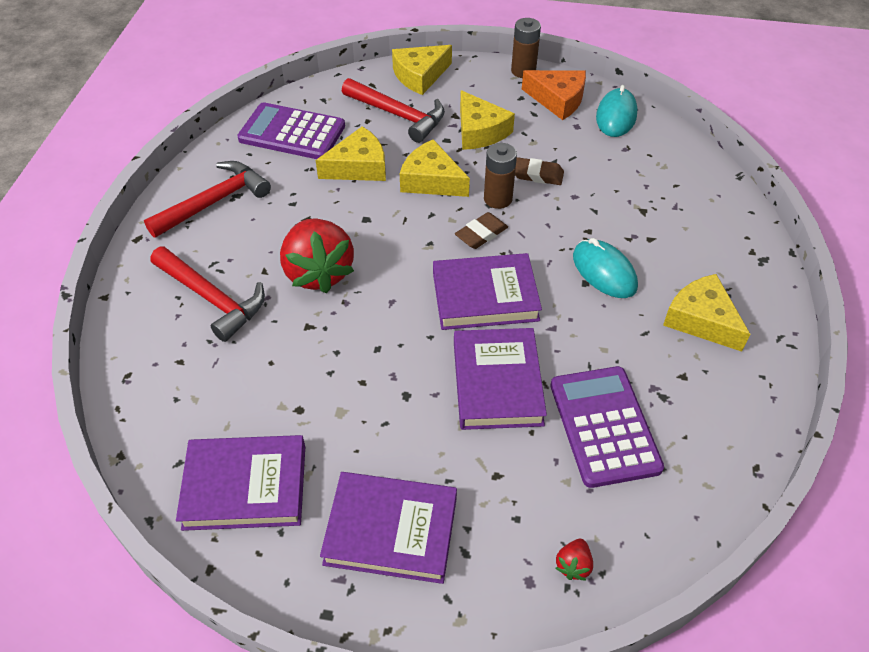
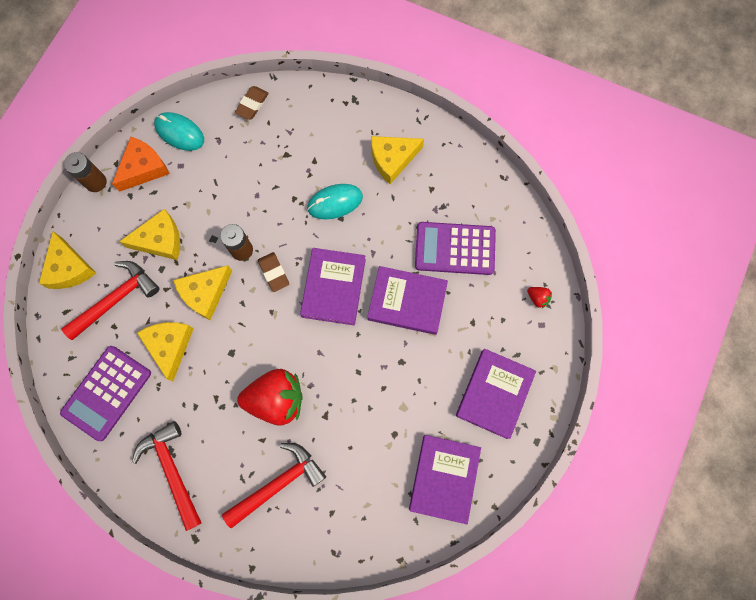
camera: 75 degrees left, 25 degrees up
brown eraser [515,157,564,185] -> brown eraser moved to [235,86,269,120]

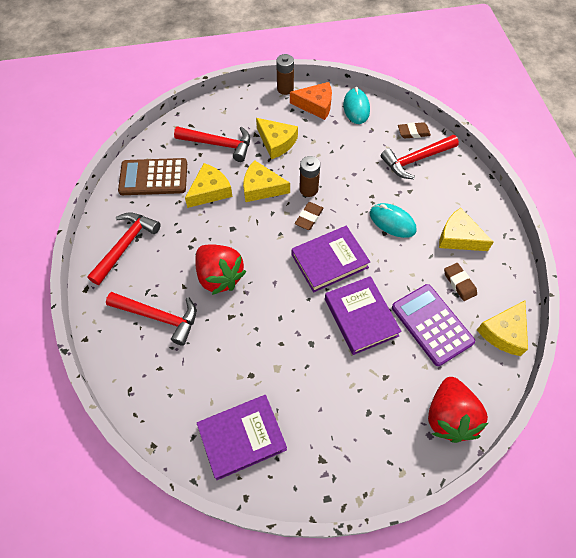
camera: 55 degrees right, 15 degrees down
yellow cheese [39,231,96,289] -> yellow cheese moved to [477,300,528,356]
purple calculator [60,346,151,441] -> brown calculator [118,158,187,195]
purple book [456,349,536,439] -> none
red strawberry [527,287,552,309] -> red strawberry [428,377,488,443], size x2.49
none -> red hammer [381,135,459,179]
none -> brown eraser [444,263,477,301]

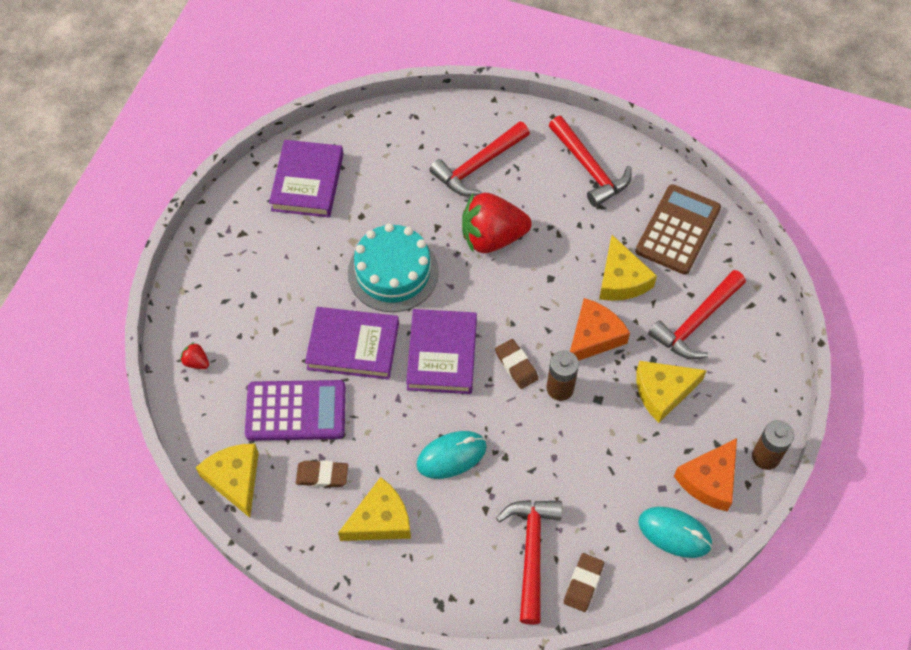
camera: 120 degrees right, 0 degrees up
yellow cheese [243,160,290,202] -> orange cheese [570,298,630,361]
red strawberry [428,377,488,443] -> red strawberry [181,342,209,369], size x0.40
none -> turquoise cake [348,223,439,312]

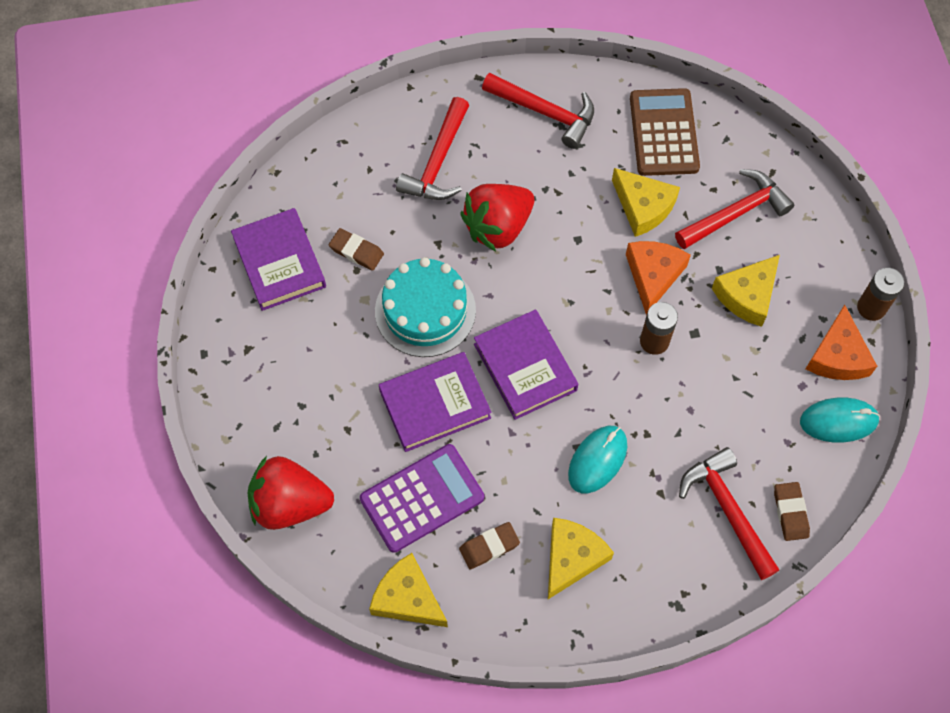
camera: 30 degrees left, 5 degrees up
red strawberry [181,342,209,369] -> red strawberry [248,456,334,530], size x2.49
brown eraser [495,339,539,389] -> brown eraser moved to [329,228,384,271]
red hammer [648,270,746,359] -> red hammer turned 135 degrees counterclockwise [675,169,794,249]

